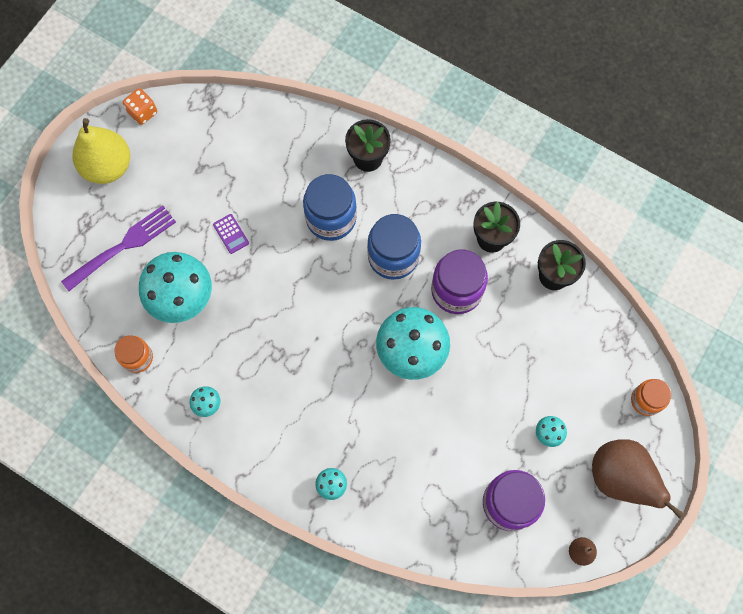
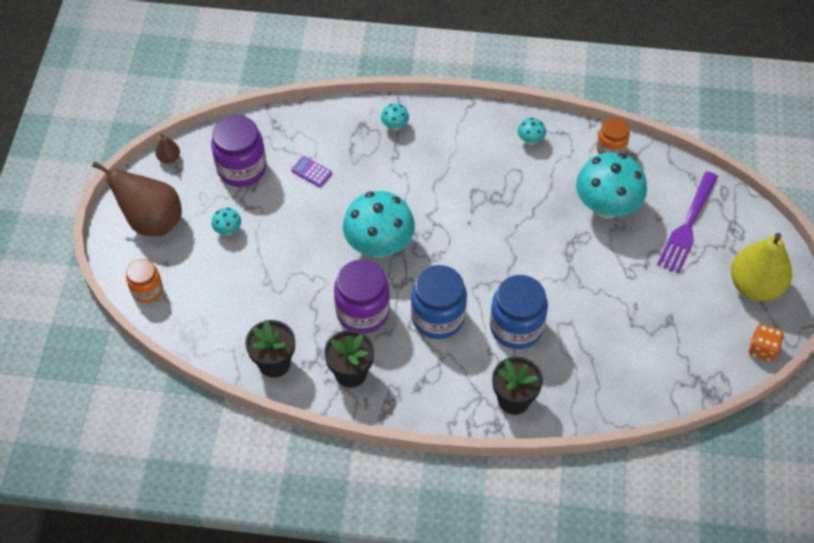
camera: 155 degrees right, 15 degrees down
purple calculator [213,214,249,254] -> purple calculator moved to [291,156,332,187]

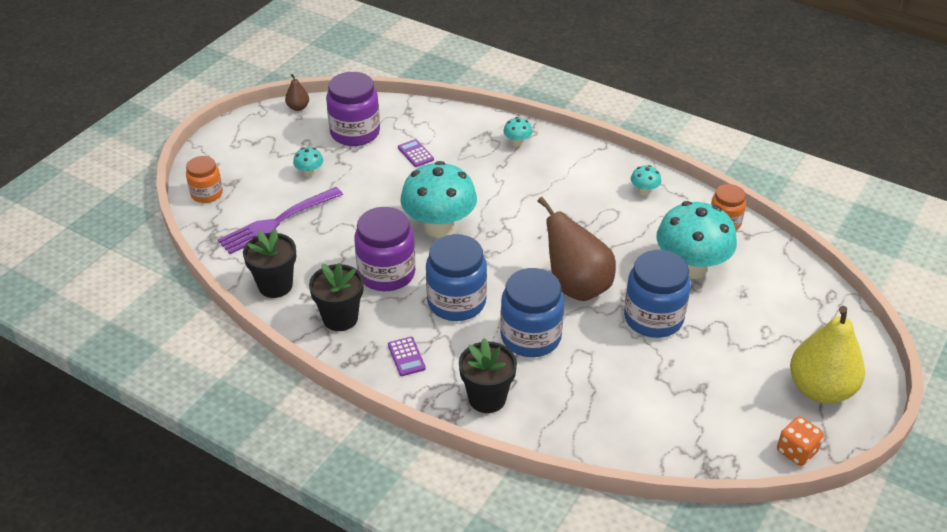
camera: 25 degrees right, 15 degrees down
brown pear [92,161,182,236] -> brown pear moved to [538,197,616,301]
purple fork [657,171,718,273] -> purple fork moved to [217,187,343,254]
none -> purple calculator [388,337,426,376]
none -> blue jar [624,250,691,338]

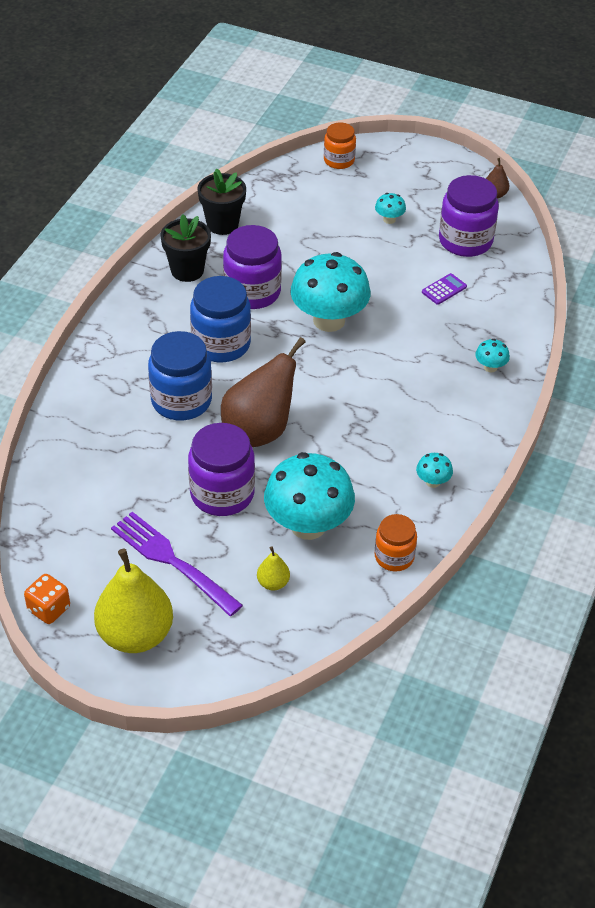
camera: 80 degrees right, 5 degrees up
purple fork [217,187,343,254] -> purple fork moved to [111,512,243,616]
purple calculator [388,337,426,376] -> none
black flower pot [459,338,517,413] -> none
blue jar [624,250,691,338] -> purple jar [188,423,255,516]
none -> yellow pear [257,546,290,590]

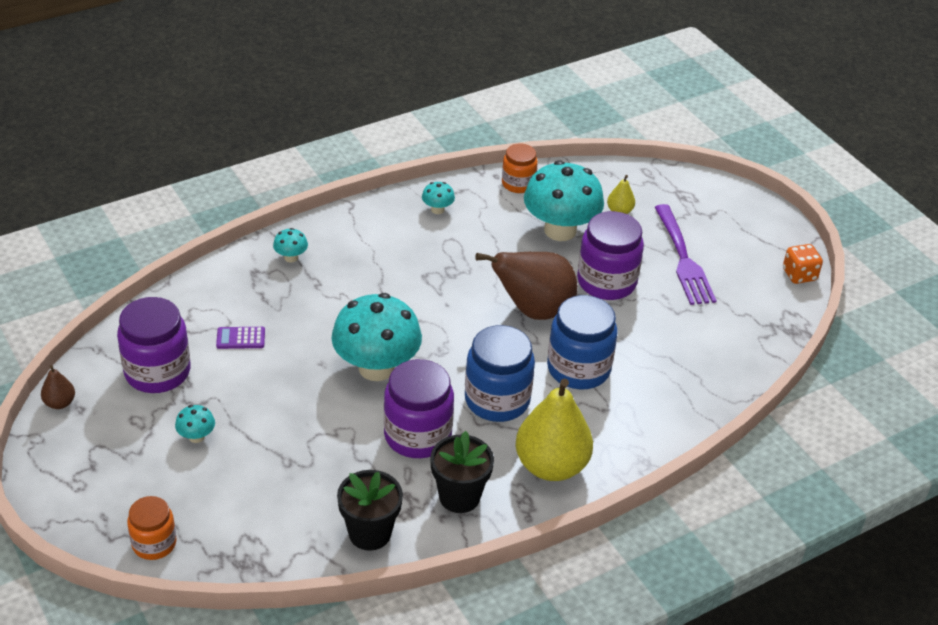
camera: 145 degrees left, 5 degrees down
yellow pear [94,548,173,653] -> yellow pear moved to [516,379,593,481]

